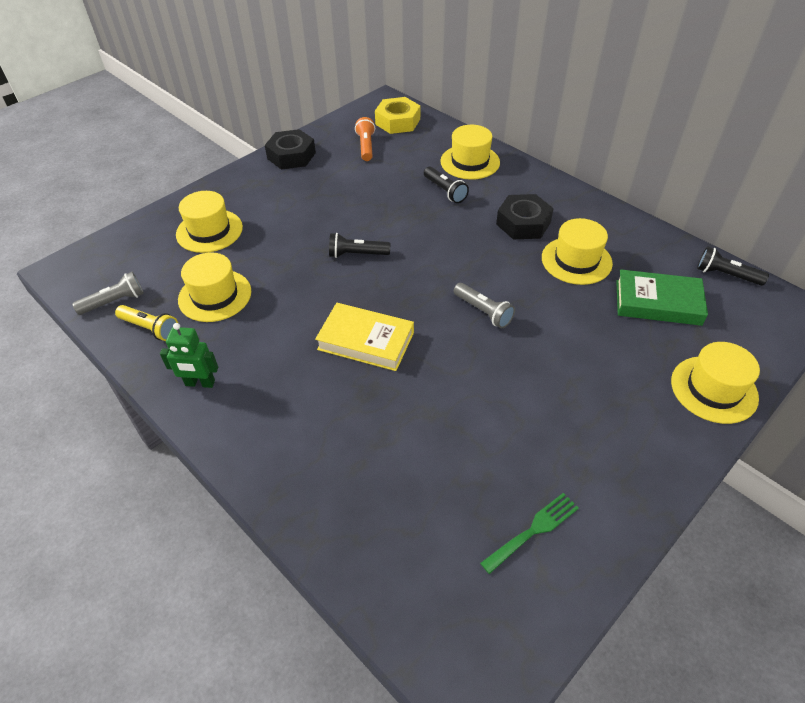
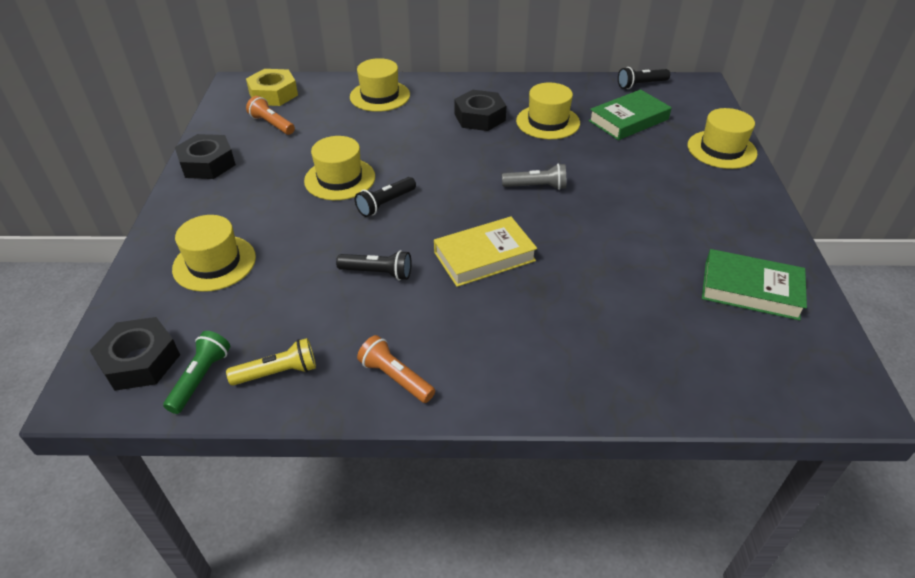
camera: 45 degrees left, 5 degrees down
grey flashlight [72,272,144,315] -> green flashlight [163,331,230,414]
green robot [160,323,218,388] -> orange flashlight [357,335,435,403]
yellow hat [178,252,251,322] -> yellow hat moved to [304,136,375,200]
black flashlight [424,167,469,203] -> black flashlight moved to [336,250,411,280]
green fork [480,493,579,574] -> green book [702,249,807,320]
none -> black nut [90,317,180,391]

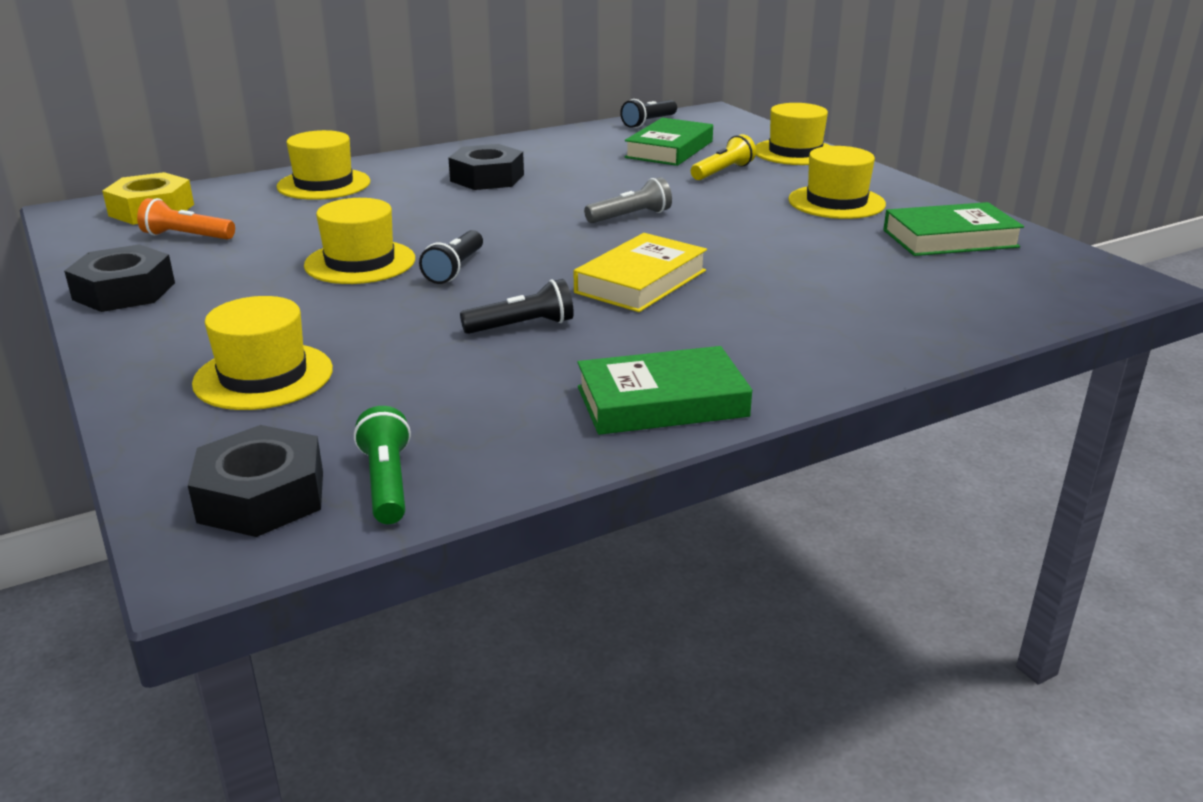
camera: 30 degrees left, 15 degrees down
yellow flashlight [226,338,316,386] -> yellow flashlight moved to [691,134,756,180]
orange flashlight [357,335,435,403] -> green book [577,346,752,435]
yellow hat [516,83,580,139] -> yellow hat moved to [788,146,886,219]

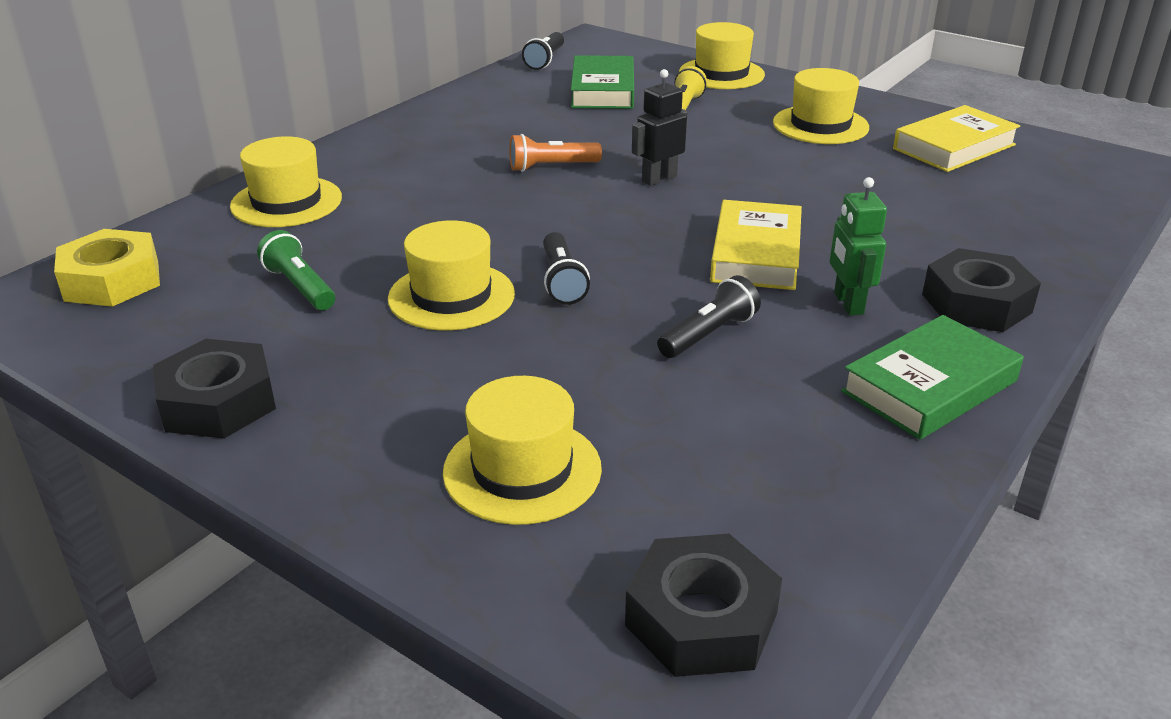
camera: 25 degrees left, 5 degrees up
orange flashlight [137,198,235,240] -> orange flashlight moved to [509,134,602,172]
green flashlight [354,406,411,524] -> green flashlight moved to [257,230,335,310]
black nut [449,144,524,190] -> black nut moved to [922,248,1041,332]
grey flashlight [584,177,672,223] -> black robot [632,69,688,186]
green book [883,202,1024,256] -> yellow book [893,105,1020,172]
none -> green robot [830,177,887,316]

